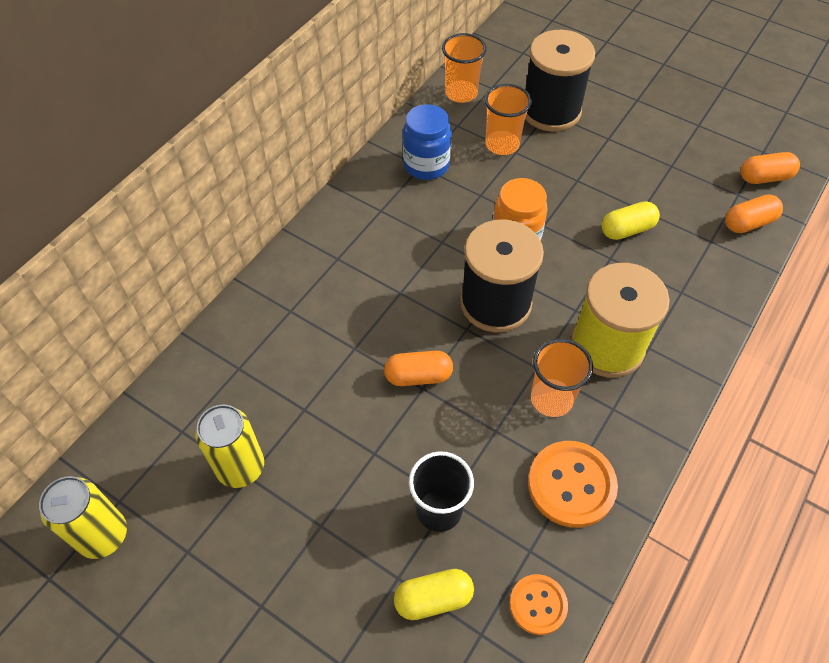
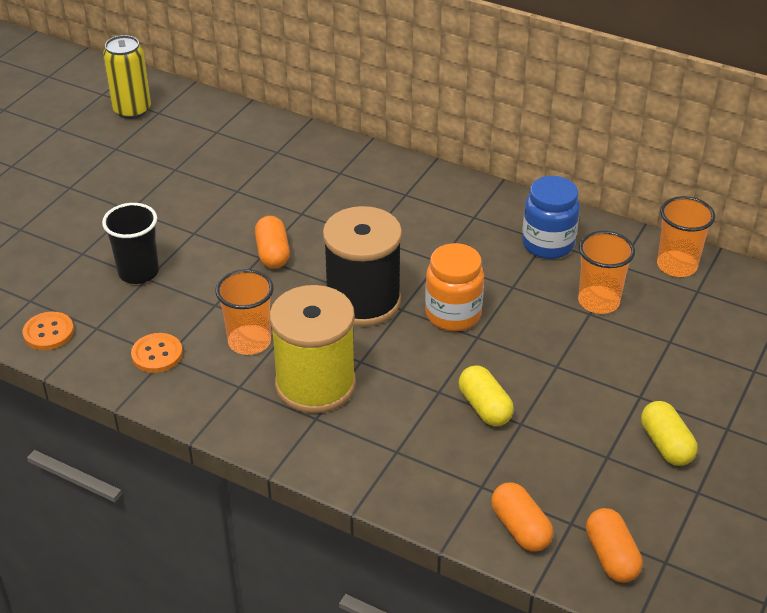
camera: 85 degrees right, 15 degrees down
yellow can [195,404,264,488] -> none
yellow capsule [394,569,474,620] -> yellow capsule moved to [641,401,698,466]
black spool [525,30,595,132] -> none
orange button [528,441,618,528] -> orange button [131,333,183,373], size x0.60

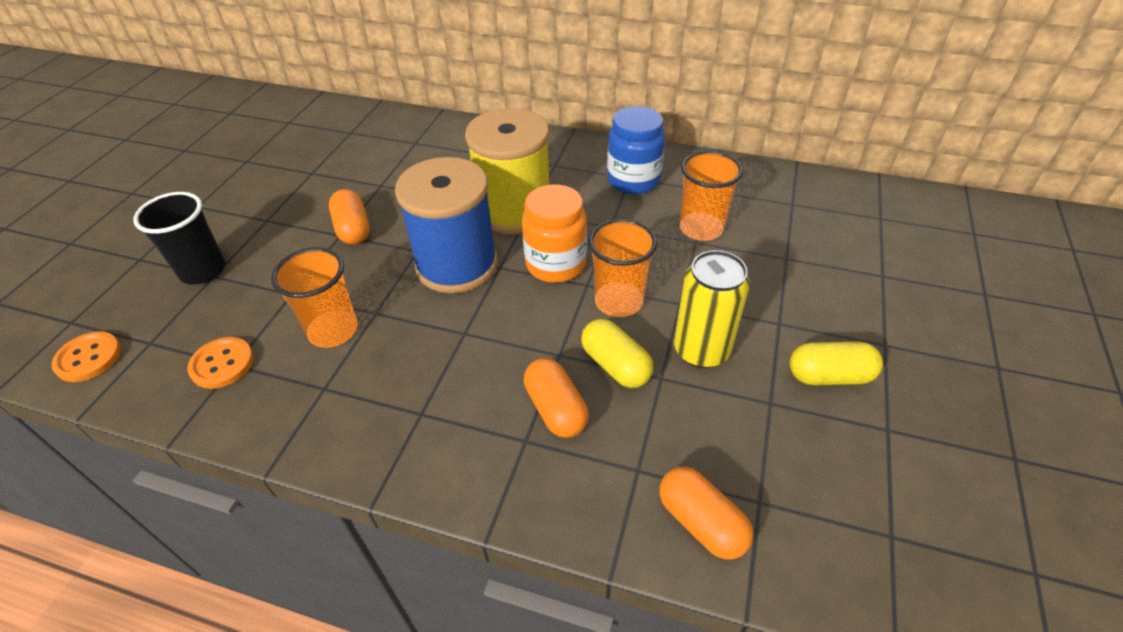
camera: 10 degrees left, 5 degrees up
yellow can [103,35,151,119] -> yellow can moved to [674,250,750,368]
yellow spool [269,285,356,413] -> yellow spool moved to [465,108,549,234]
black spool [323,206,402,326] -> blue spool [395,157,498,293]
orange capsule [586,508,643,583] -> orange capsule moved to [524,358,589,438]
yellow capsule [641,401,698,466] -> yellow capsule turned 60 degrees counterclockwise [790,342,883,385]
orange cup [657,196,715,277] -> orange cup moved to [588,219,657,317]

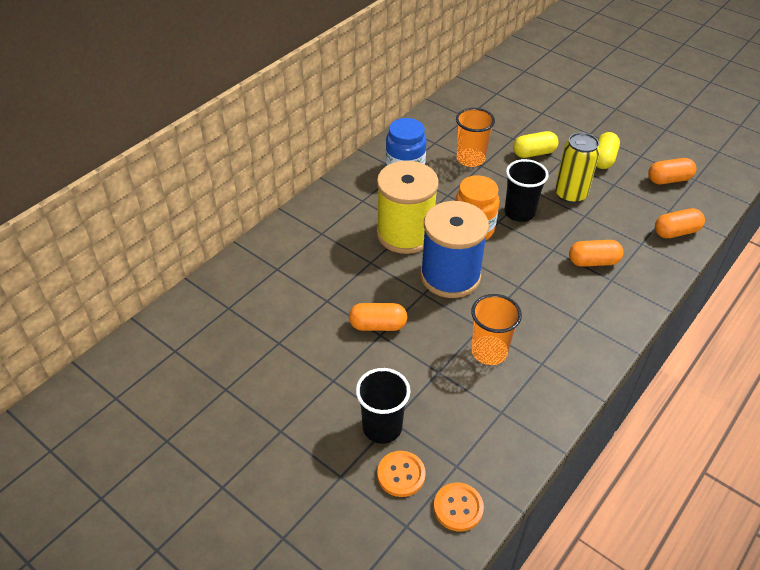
camera: 70 degrees left, 0 degrees up
orange button [187,337,254,389] -> orange button moved to [377,451,426,497]
yellow capsule [581,319,653,388] -> yellow capsule moved to [513,131,558,158]
orange cup [588,219,657,317] -> black cup [504,159,548,222]
none -> orange capsule [648,158,696,184]

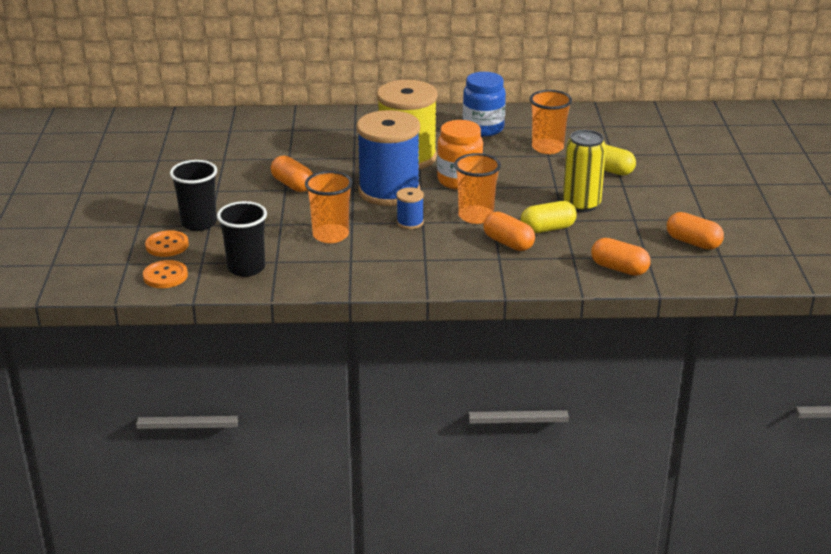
camera: 50 degrees right, 15 degrees down
black cup [504,159,548,222] -> black cup moved to [217,201,267,277]
yellow capsule [596,132,620,169] -> yellow capsule moved to [521,201,577,233]
none -> blue spool [396,187,424,229]
none -> orange cup [454,153,501,224]

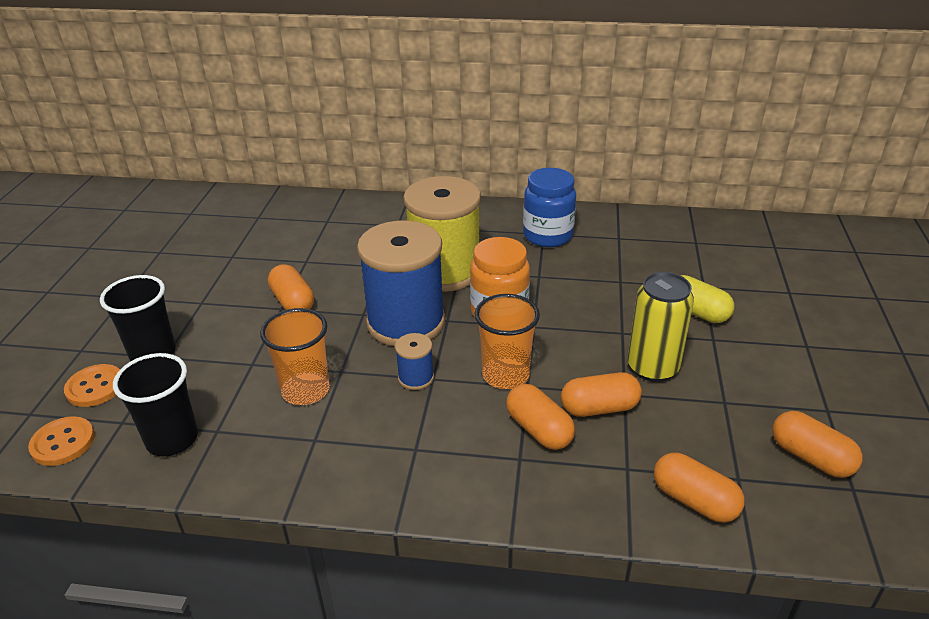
camera: 10 degrees right, 5 degrees up
yellow capsule [521,201,577,233] -> orange capsule [561,372,642,417]
orange cup [530,90,572,154] -> none

